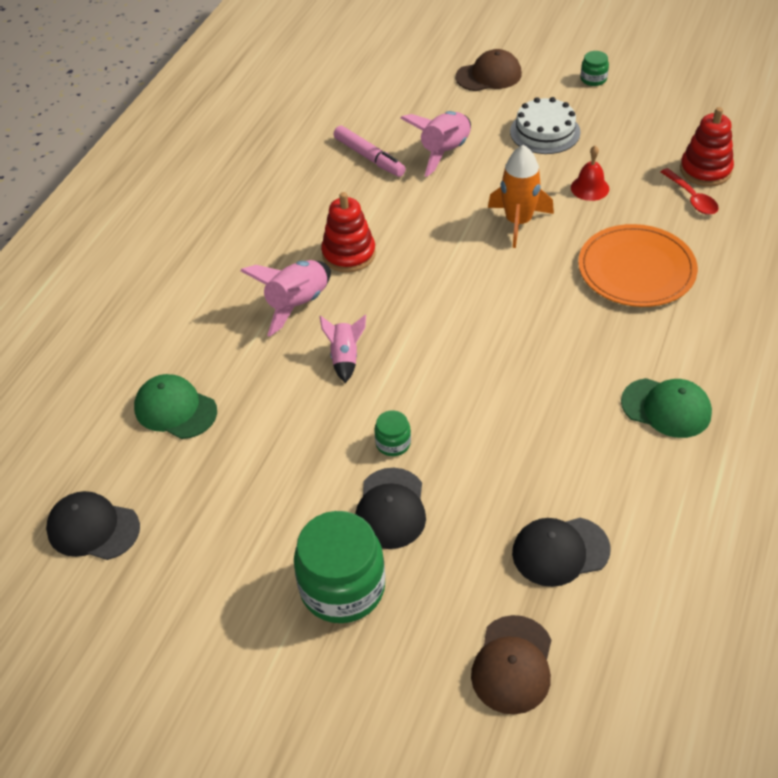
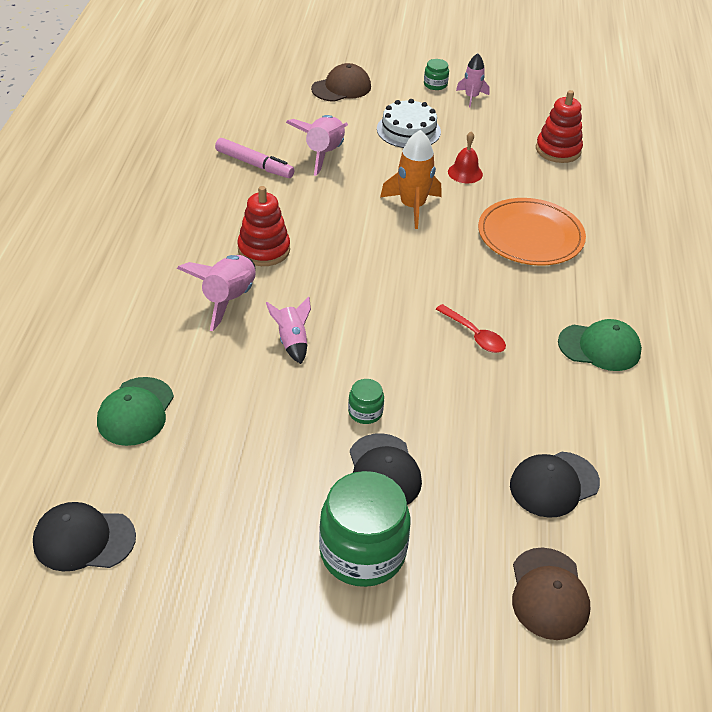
camera: 20 degrees left, 5 degrees down
green cap [134,374,217,439] -> green cap turned 90 degrees counterclockwise [97,377,174,446]
red spoon [661,168,719,215] -> red spoon moved to [436,304,506,353]
none -> pink rocket [456,53,489,107]

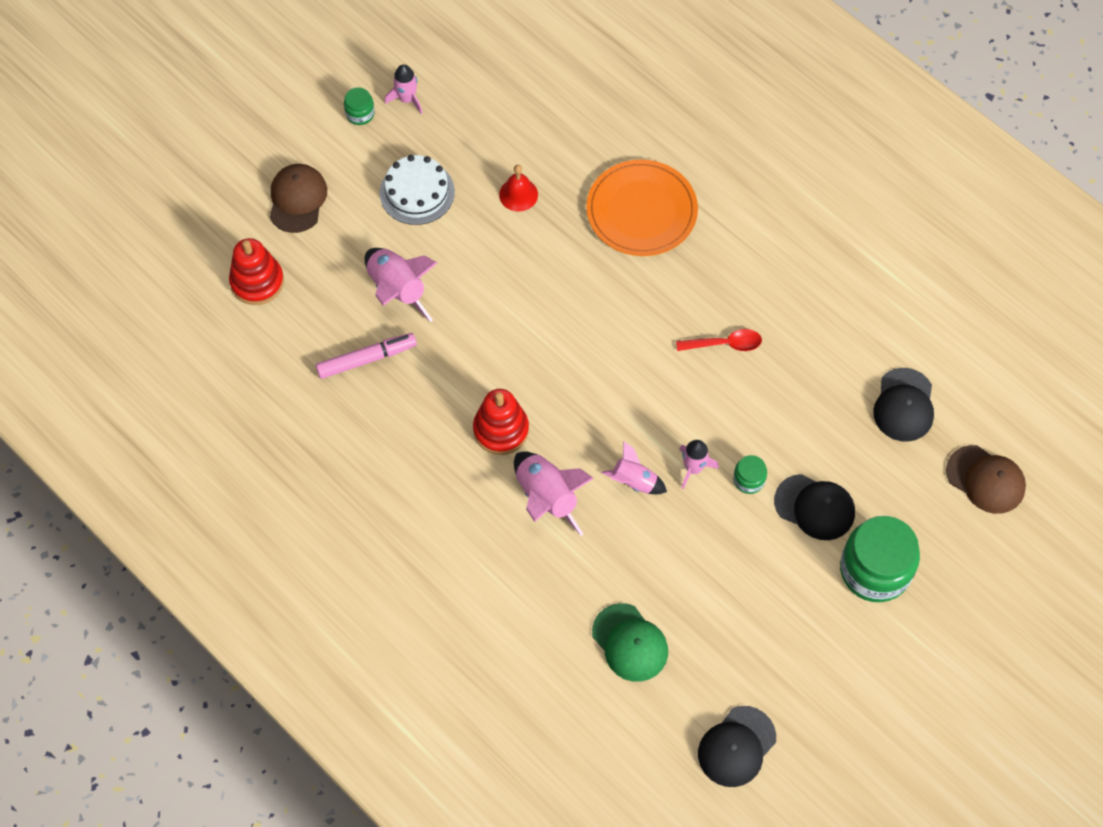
camera: 50 degrees left, 20 degrees up
orange rocket [380,130,441,229] -> none
red stacking toy [536,90,583,163] -> red stacking toy moved to [229,238,284,305]
green cap [558,319,642,371] -> none
none -> pink rocket [679,440,719,489]

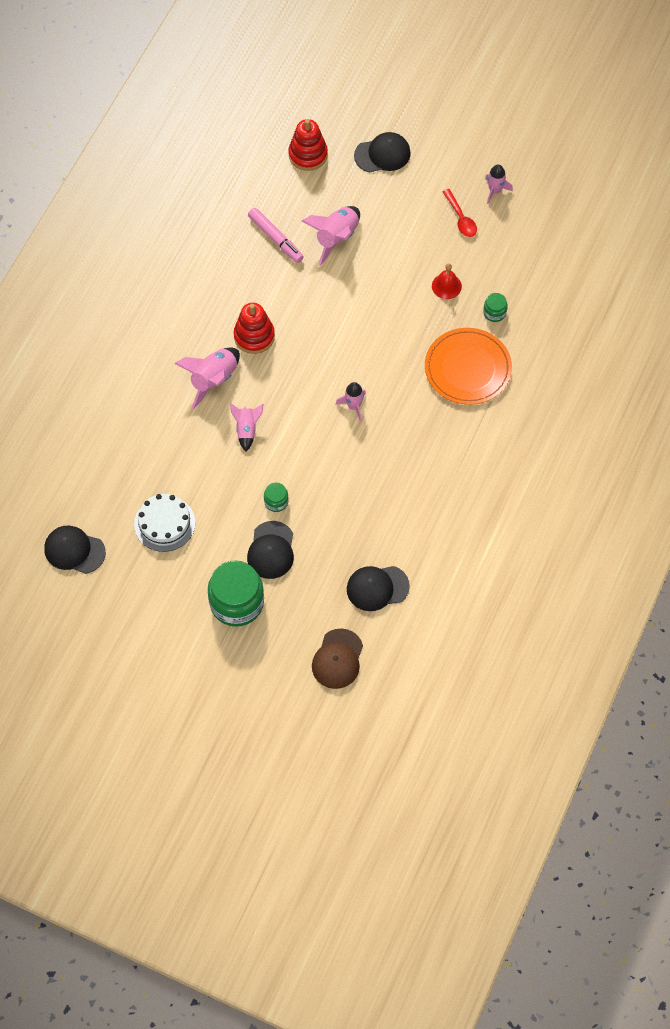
camera: 70 degrees right, 0 degrees up
brown cap [270,164,327,233] -> black cap [354,132,411,173]
green jar [344,87,375,125] -> green jar moved to [483,293,508,322]
white cake [380,155,455,225] -> white cake moved to [134,494,195,552]
green cap [592,603,668,682] -> none
red spoon [676,329,762,351] -> red spoon moved to [443,189,477,237]
pink rocket [679,440,719,489] -> pink rocket moved to [335,382,366,422]

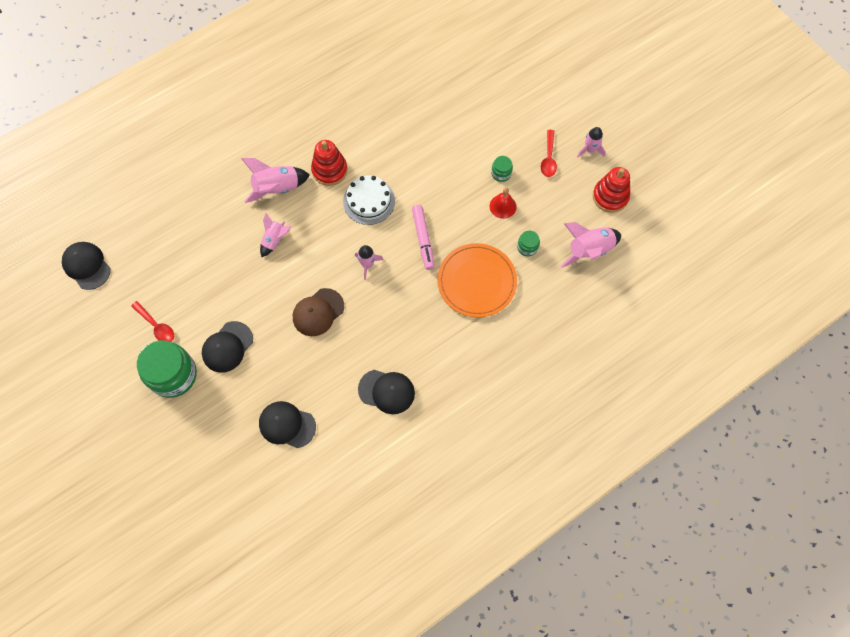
camera: 30 degrees right, 5 degrees up
white cake [134,494,195,552] -> white cake moved to [343,176,395,225]
pink marker [248,208,304,263] -> pink marker moved to [412,205,435,270]
green jar [264,482,288,512] -> green jar moved to [491,156,513,182]
red stacking toy [288,119,328,171] -> red stacking toy moved to [593,167,630,213]
pink rocket [301,206,360,266] -> pink rocket moved to [561,222,621,268]
brown cap [312,628,363,689] -> brown cap moved to [293,288,344,336]
black cap [354,132,411,173] -> black cap moved to [358,370,415,414]
none -> red spoon [131,301,174,342]

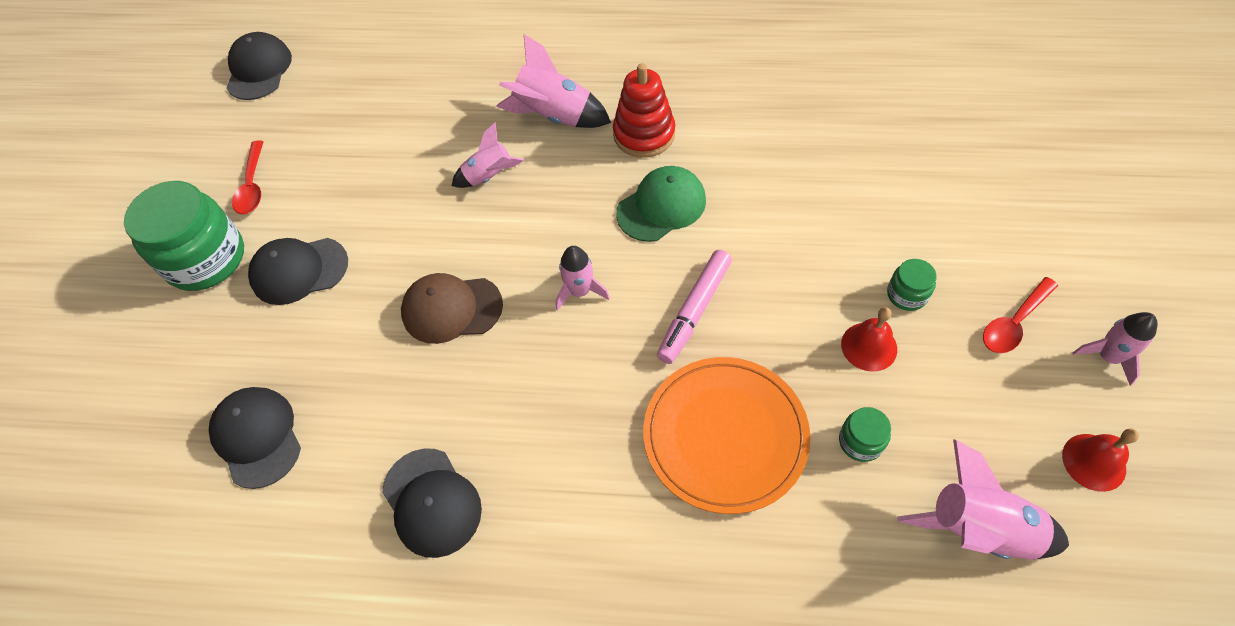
camera: 45 degrees right, 10 degrees down
white cake [343,176,395,225] -> green cap [616,166,706,242]
red stacking toy [593,167,630,213] -> red bell [1062,429,1139,492]

